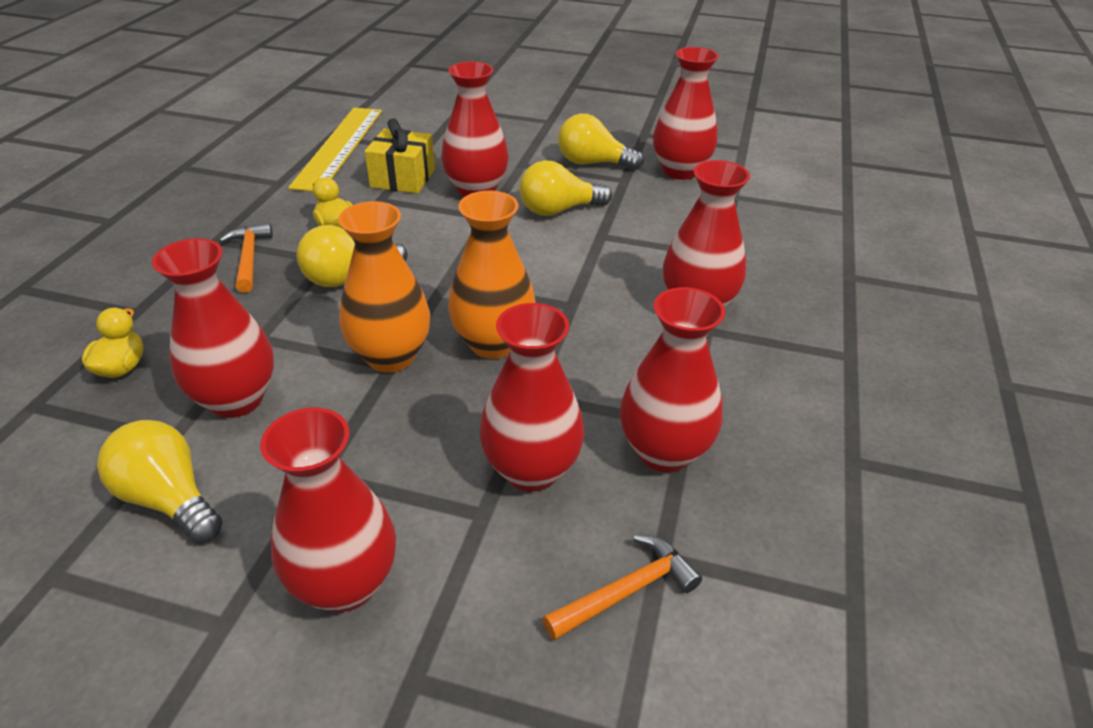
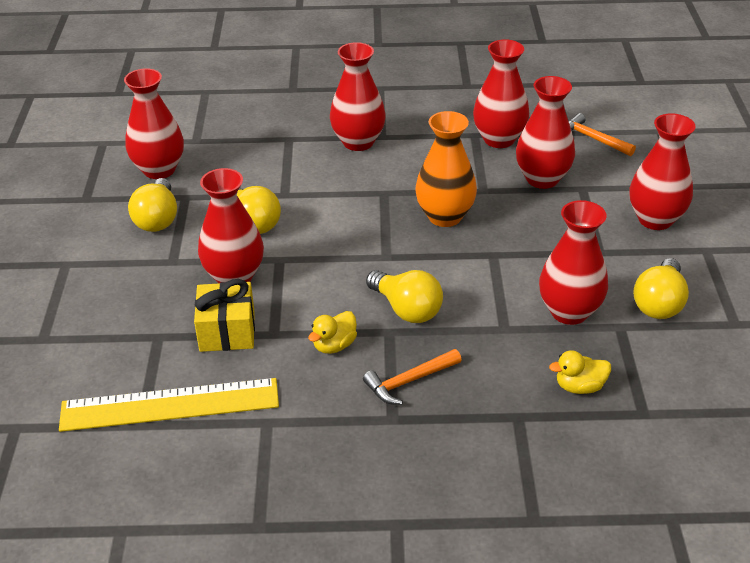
camera: 105 degrees left, 0 degrees up
orange vase [338,201,430,373] -> none

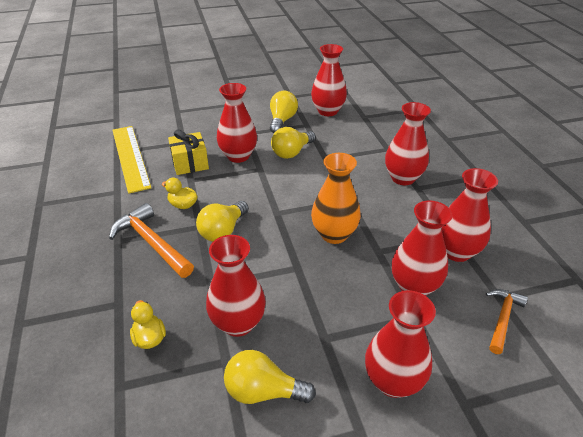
camera: 75 degrees right, 0 degrees up
yellow light bulb [128,178,177,232] -> yellow light bulb turned 120 degrees clockwise [270,91,298,133]
orange hammer [363,349,461,405] -> orange hammer [109,203,194,278], size x1.59

